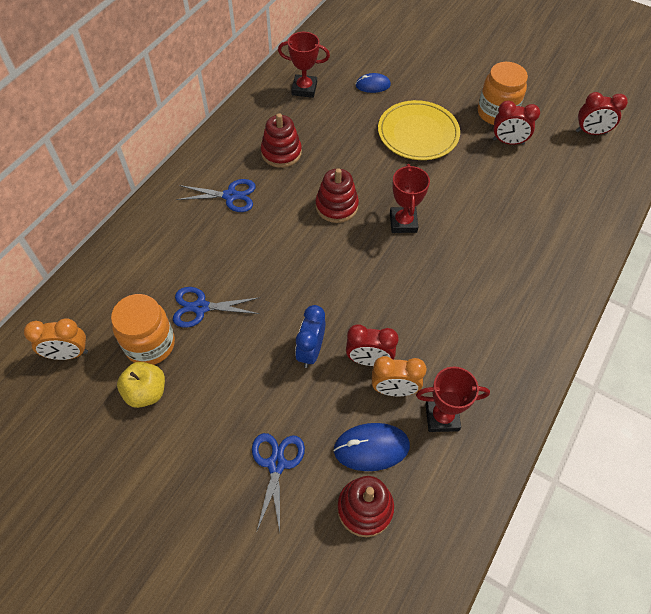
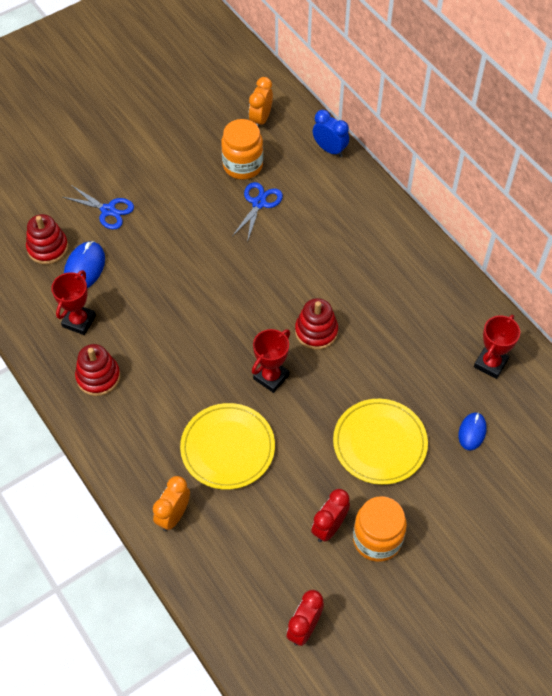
camera: 115 degrees right, 0 degrees up
yellow apple [117,362,165,408] -> none
blue scissors [176,179,256,212] -> none
red stacking toy [261,113,302,168] -> red stacking toy moved to [75,344,120,396]
blue clock [295,305,325,368] -> blue clock moved to [313,110,349,157]
red clock [346,324,399,366] -> none
orange clock [372,356,427,396] -> orange clock moved to [153,476,190,531]
red trophy [390,164,430,233] -> red trophy turned 75 degrees counterclockwise [252,329,290,393]
none -> yellow plate [180,403,275,490]

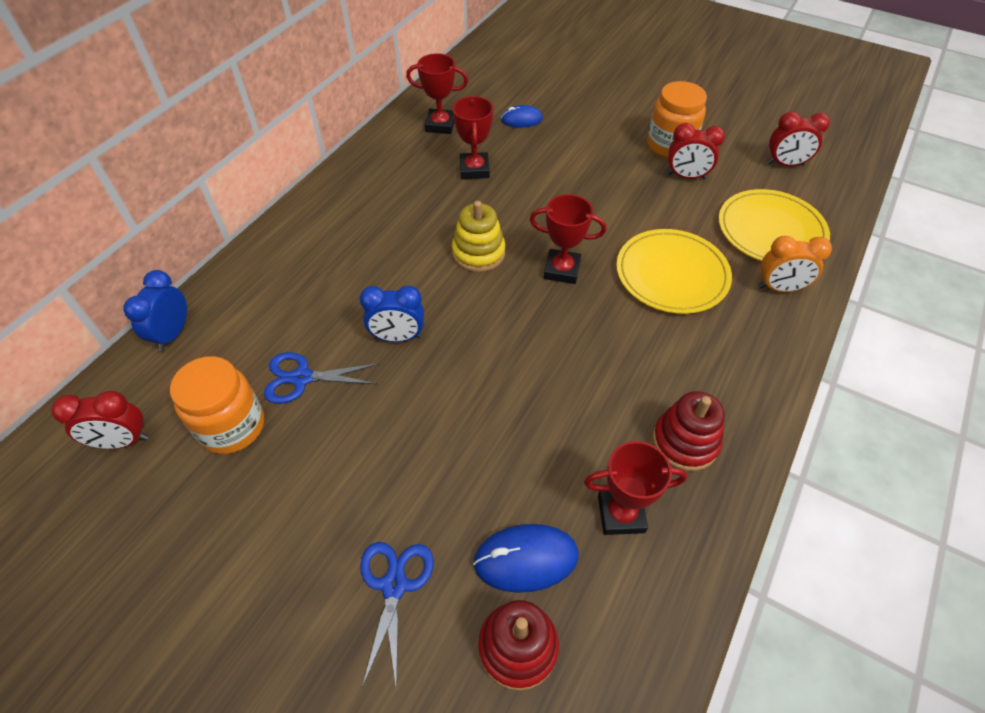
camera: 115 degrees left, 5 degrees down
orange clock [249,77,273,127] -> red clock [51,391,149,449]
red stacking toy [295,298,338,350] -> yellow stacking toy [452,201,506,272]
yellow plate [333,399,428,485] -> yellow plate moved to [719,189,830,261]
none -> blue clock [359,286,424,342]
none -> red trophy [453,96,493,179]

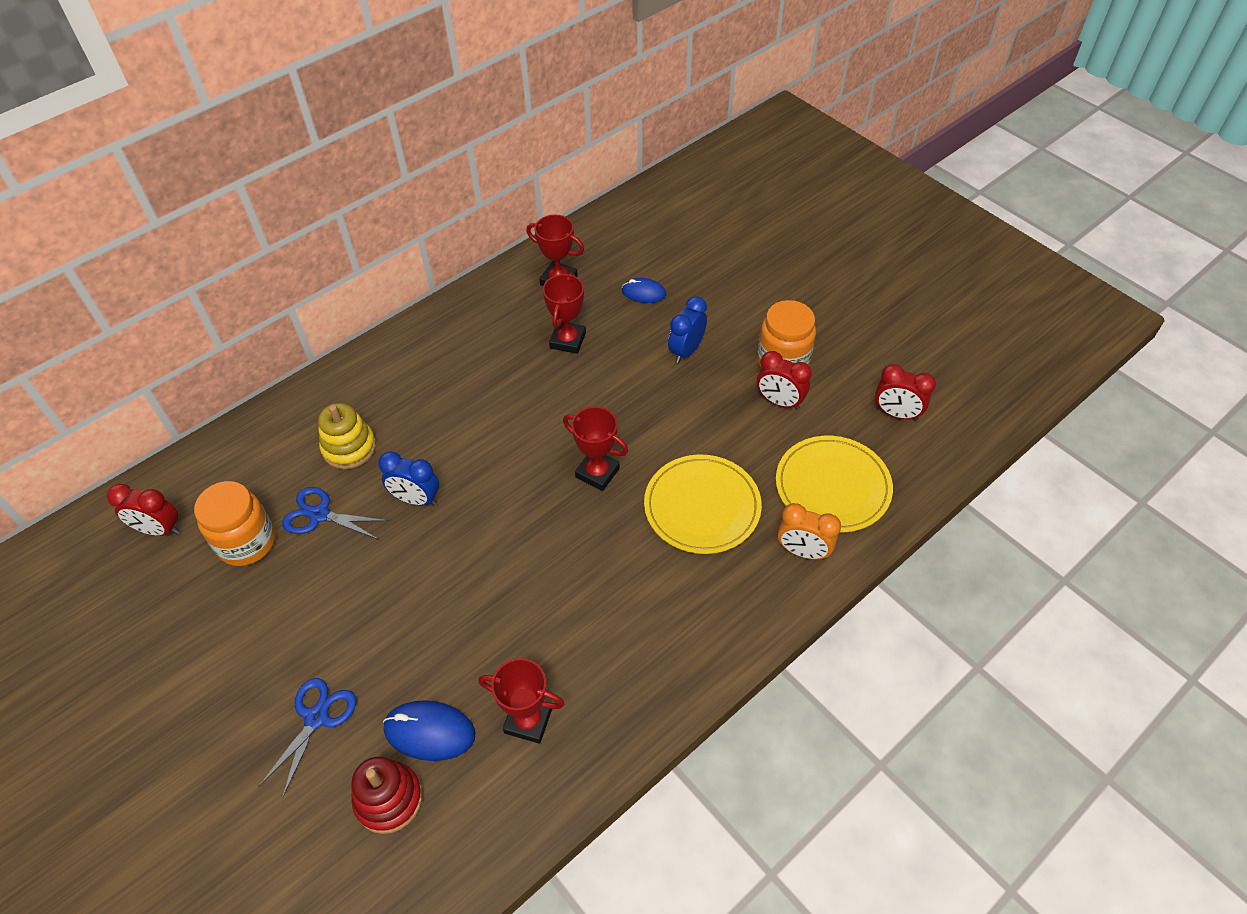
camera: 20 degrees right, 0 degrees up
blue clock [123,270,187,351] -> blue clock moved to [668,296,707,363]
yellow stacking toy [452,201,506,272] -> yellow stacking toy moved to [318,403,376,469]
red stacking toy [653,391,725,471] -> none

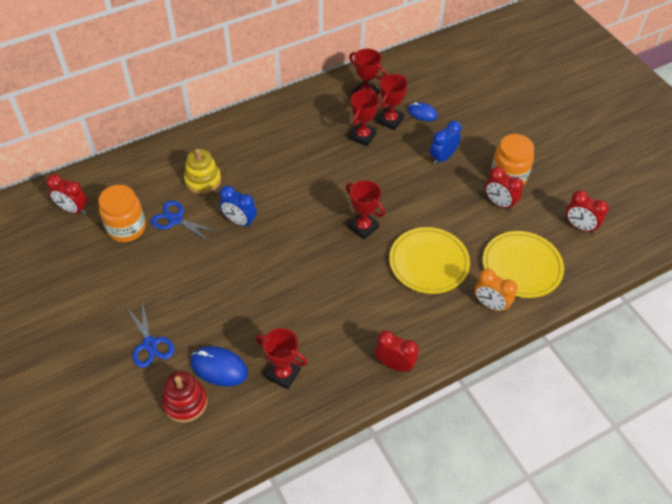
camera: 10 degrees right, 0 degrees up
blue scissors [259,678,357,798] -> blue scissors turned 120 degrees clockwise [127,301,174,368]
none -> red clock [375,330,419,372]
none -> red trophy [377,74,408,130]

